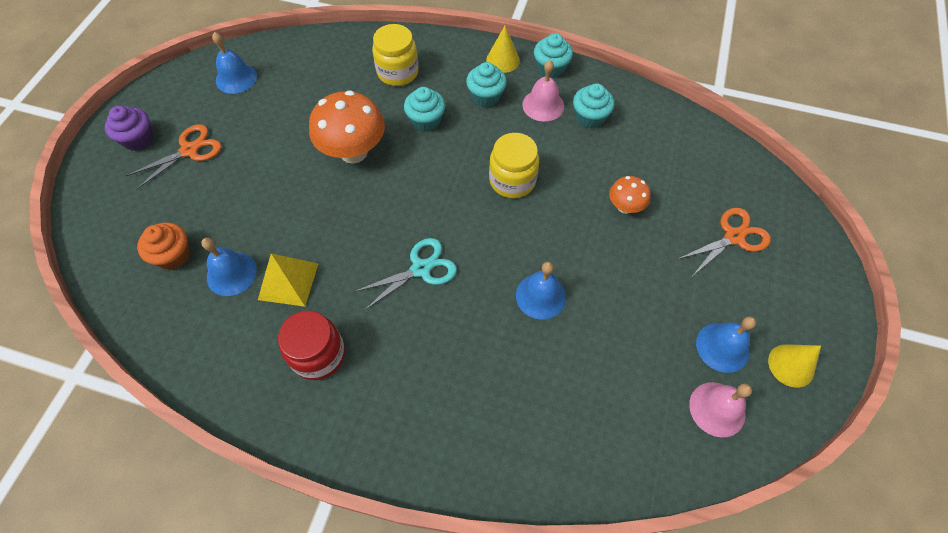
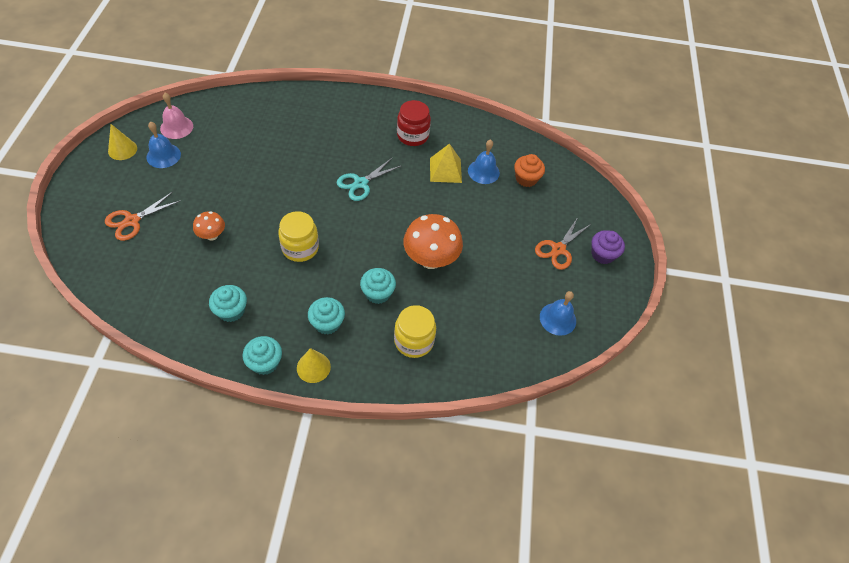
camera: 165 degrees right, 5 degrees down
blue bell [516,262,566,320] -> none
pink bell [522,60,564,122] -> none

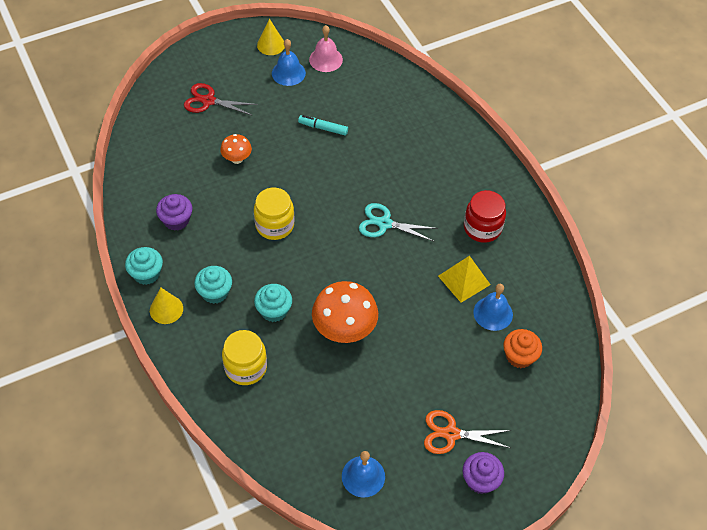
camera: 60 degrees right, 0 degrees up
orange scissors [105,192,181,241] -> red scissors [184,83,258,116]
turquoise cupcake [209,285,247,322] -> purple cupcake [156,194,192,231]
none -> turquoise marker [298,115,348,136]

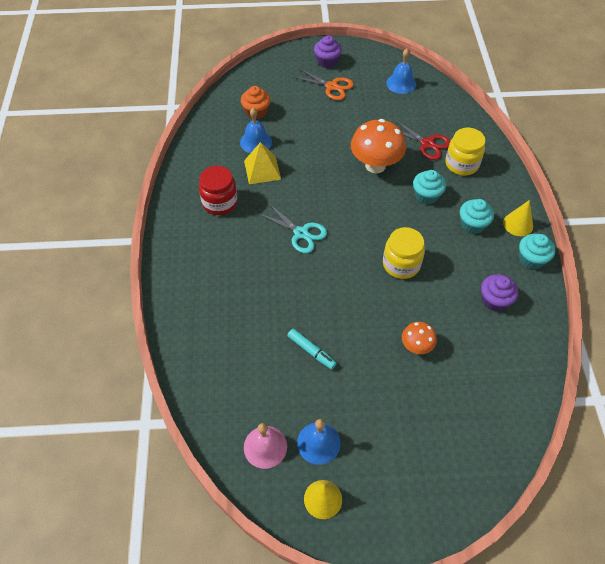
camera: 155 degrees left, 0 degrees up
red scissors [184,83,258,116] -> red scissors moved to [394,119,450,160]

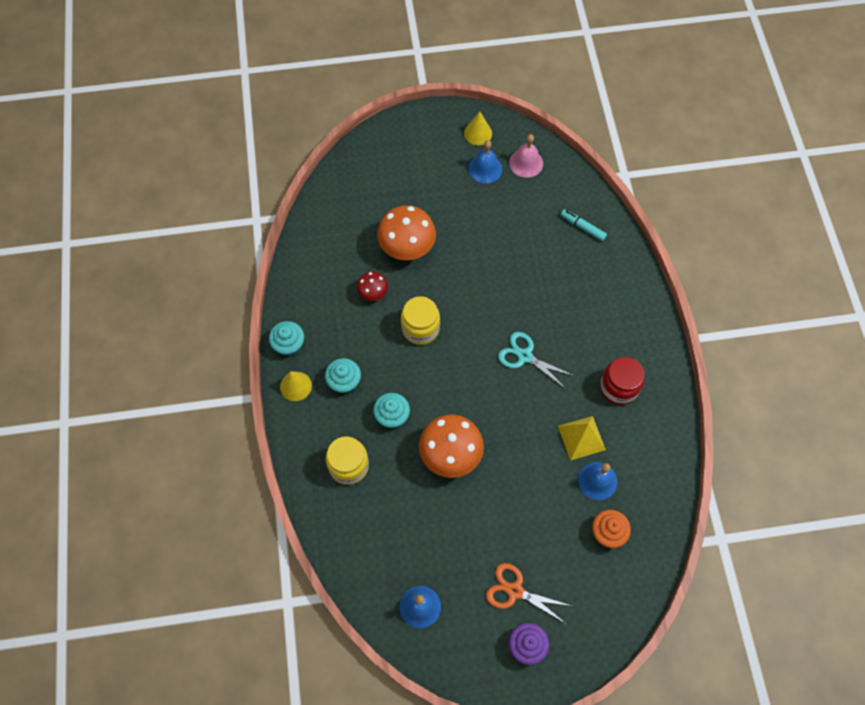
camera: 175 degrees right, 10 degrees up
turquoise marker [287,329,337,369] -> turquoise marker moved to [561,209,607,241]
red scissors [394,119,450,160] -> none
orange mushroom [402,322,437,354] -> orange mushroom [377,205,436,260], size x1.89
purple cupcake [481,274,518,311] -> none
none -> red mushroom [357,272,388,301]

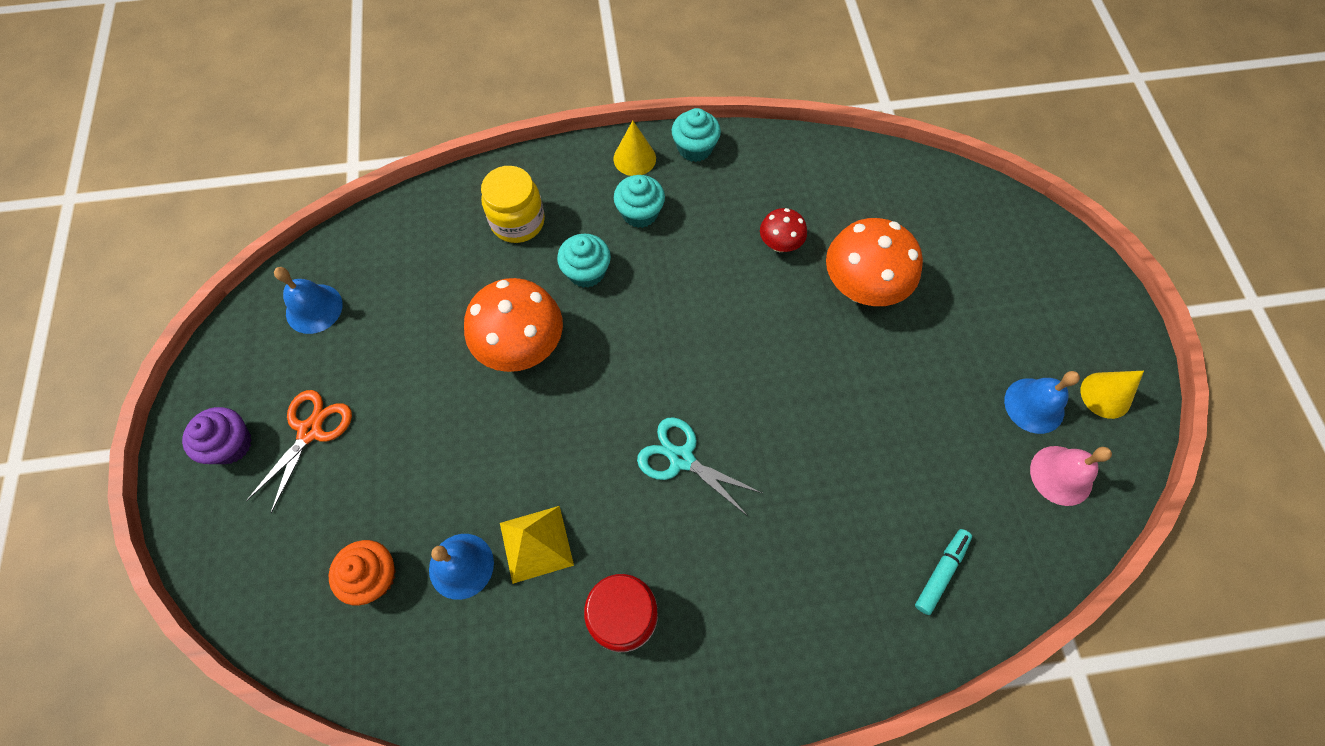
camera: 90 degrees right, 0 degrees up
yellow jar [401,296,440,345] -> none
turquoise scissors [498,332,574,389] -> turquoise scissors turned 90 degrees counterclockwise [637,417,762,517]

